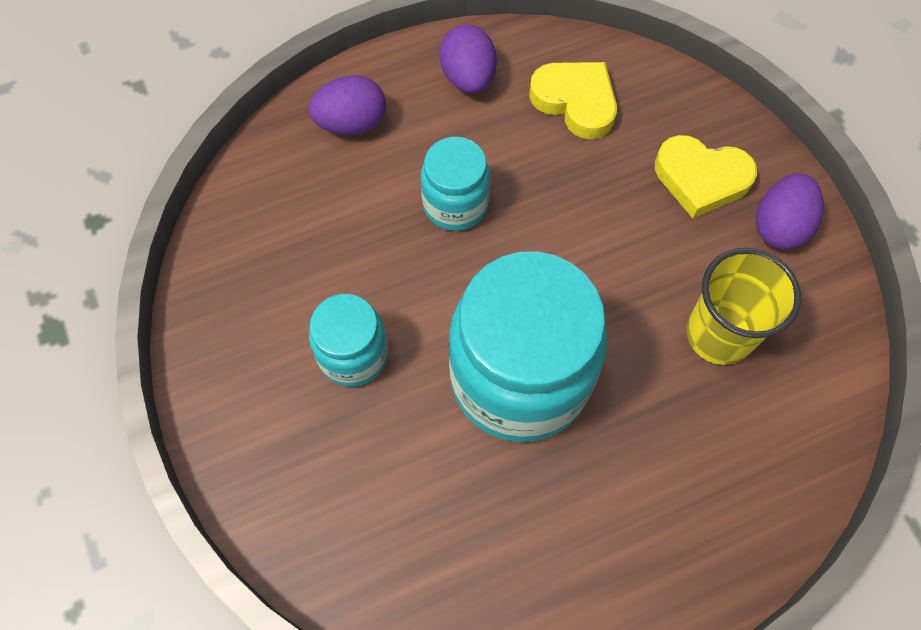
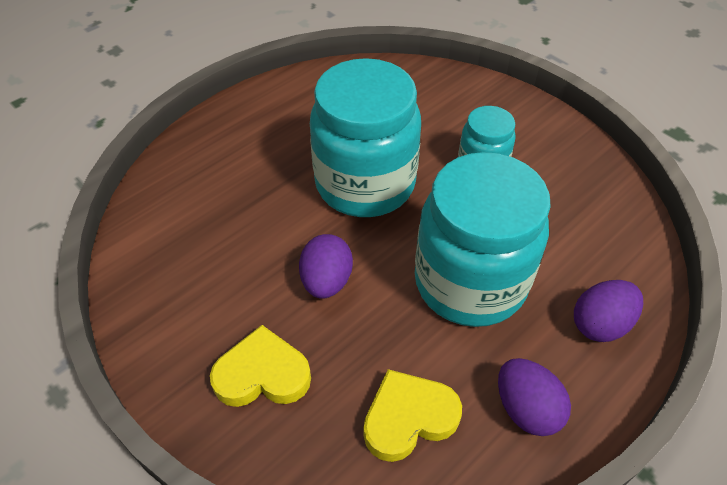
camera: 160 degrees right, 15 degrees down
turquoise jar [421,137,490,231] -> turquoise jar [415,152,551,327], size x1.94
yellow heart [529,62,617,139] -> yellow heart turned 135 degrees clockwise [364,369,462,462]
yellow cup [686,248,801,365] -> none
purple egg [756,173,824,250] -> purple egg moved to [299,234,353,299]

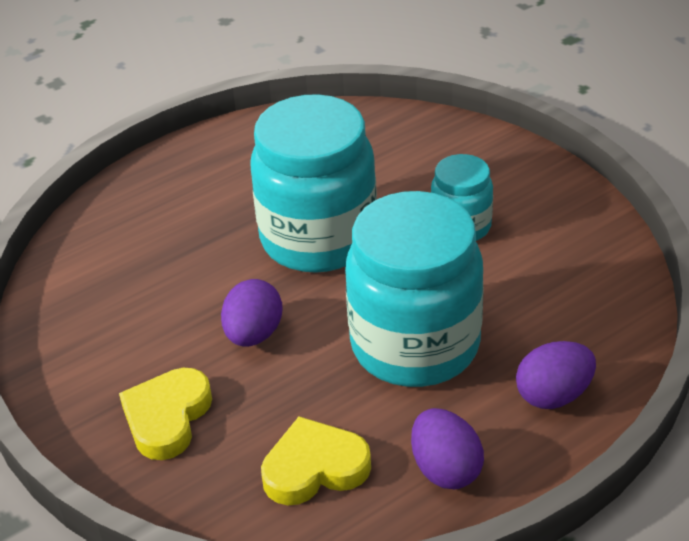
camera: 10 degrees right, 10 degrees down
yellow heart [210,325,311,407] -> yellow heart turned 75 degrees counterclockwise [119,368,212,460]

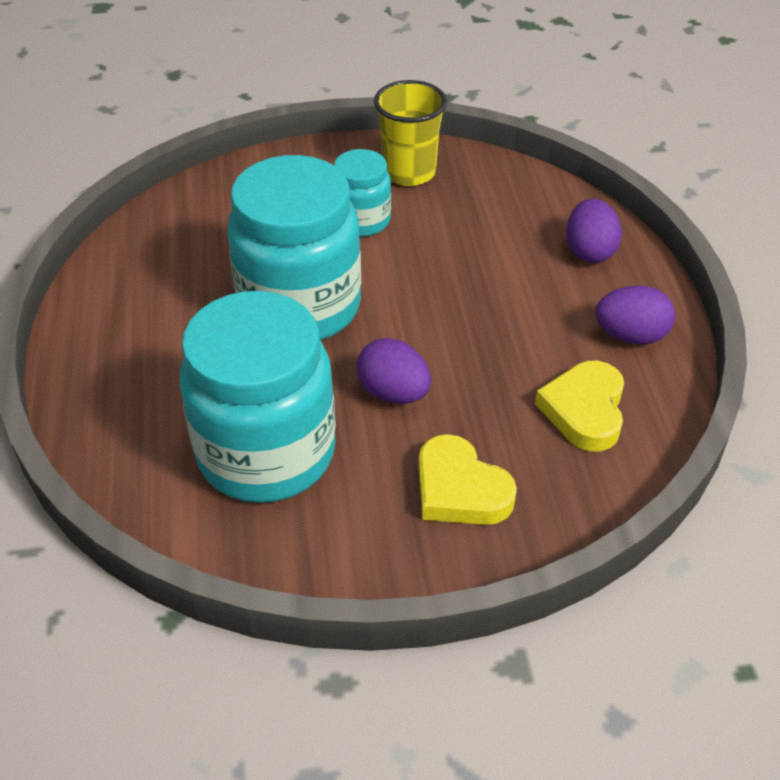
camera: 65 degrees left, 5 degrees up
turquoise jar [345,191,484,387] -> turquoise jar moved to [180,291,336,503]
none -> yellow cup [374,80,447,186]

